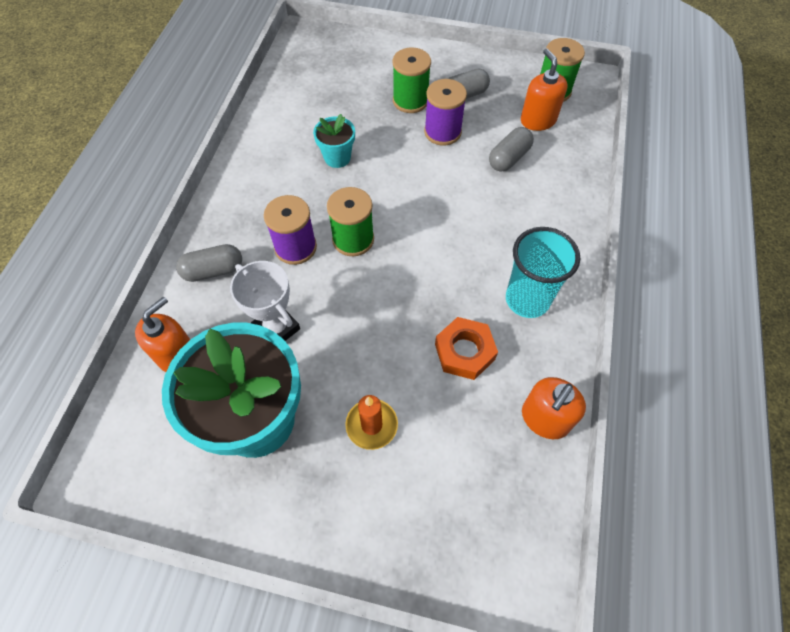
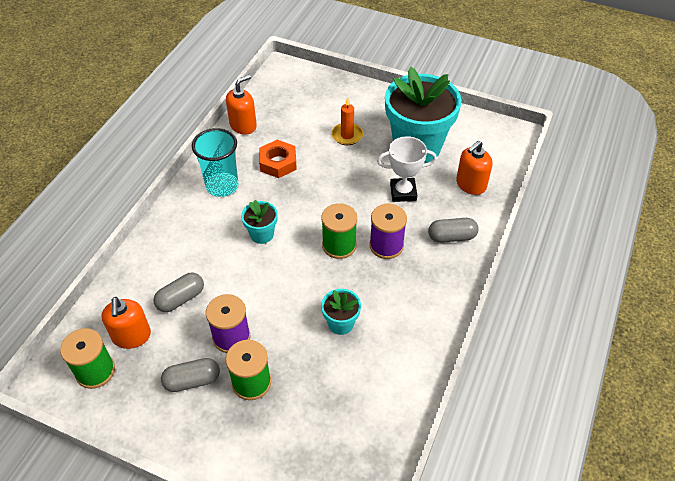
camera: 170 degrees left, 10 degrees down
white trophy [230,261,300,341] -> white trophy turned 60 degrees counterclockwise [377,136,437,202]
none -> turquoise flower pot [241,200,278,244]

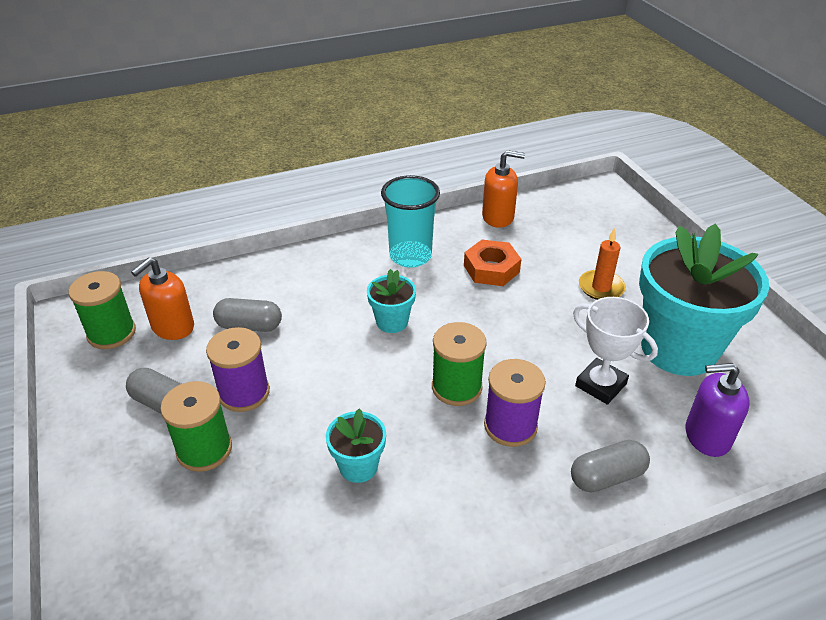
camera: 45 degrees right, 10 degrees down
grey capsule [428,218,479,243] -> grey capsule turned 60 degrees counterclockwise [571,440,650,493]
orange soap dispenser [456,141,492,195] -> purple soap dispenser [686,363,750,457]

